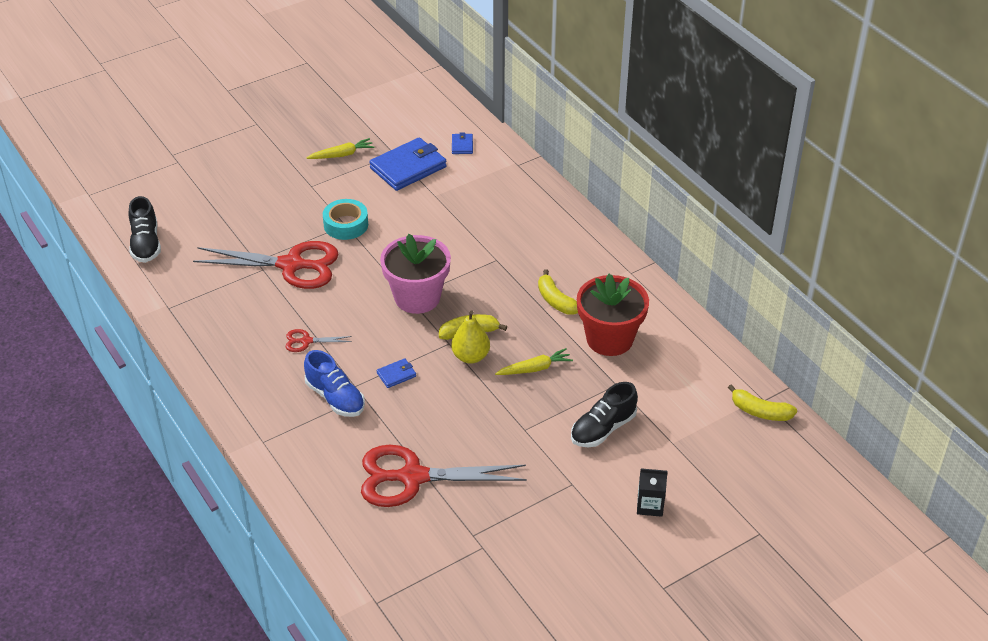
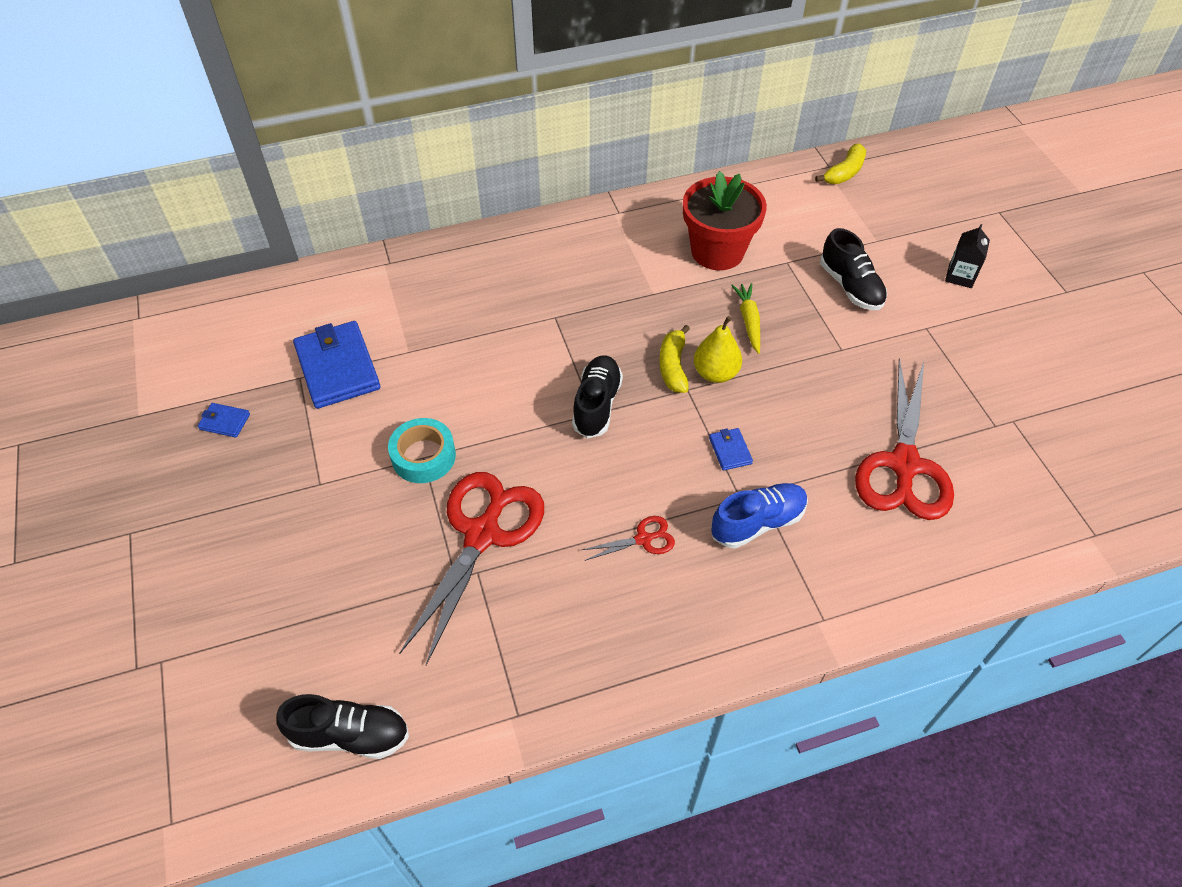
camera: 75 degrees left, 10 degrees up
red scissors [286,329,352,352] -> red scissors turned 120 degrees counterclockwise [582,516,675,561]
yellow carrot [307,138,374,159] -> none
pink flower pot [380,234,451,314] -> black shoe [572,355,623,438]
blue wallet [452,132,473,154] -> blue wallet moved to [198,403,250,438]
yellow banana [538,269,578,315] -> none

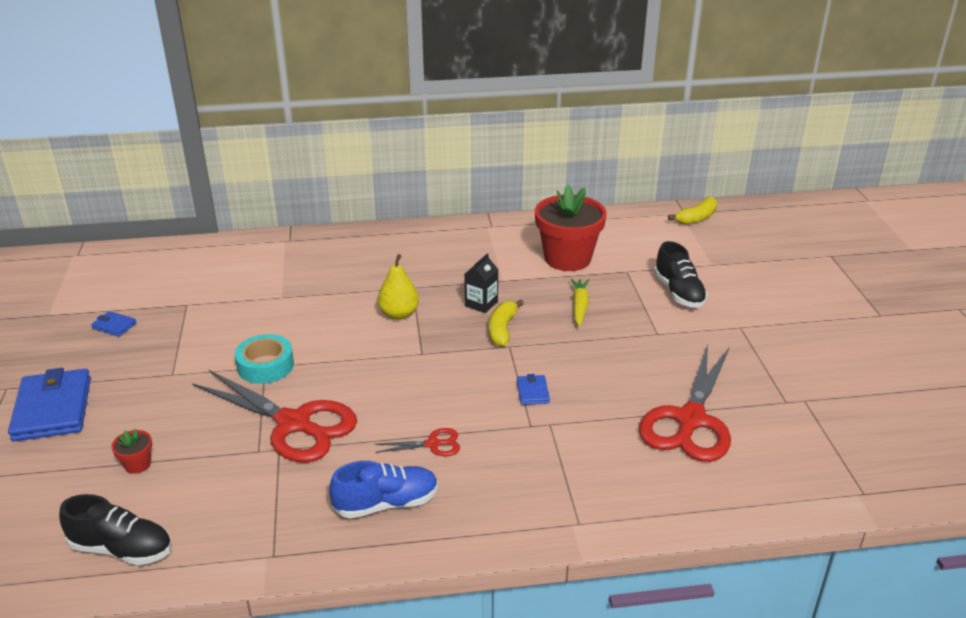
camera: 10 degrees right, 20 degrees down
blue wallet [293,321,380,409] -> blue wallet moved to [8,368,91,442]
red scissors [399,472,544,665] -> red scissors turned 90 degrees clockwise [192,370,357,463]
black shoe [572,355,623,438] -> none
yellow pear [694,316,742,383] -> yellow pear moved to [378,254,419,320]
blue shoe [711,483,808,548] -> blue shoe moved to [329,461,438,518]
black carton [945,224,990,288] -> black carton moved to [464,253,498,313]
none -> red flower pot [111,429,152,474]

